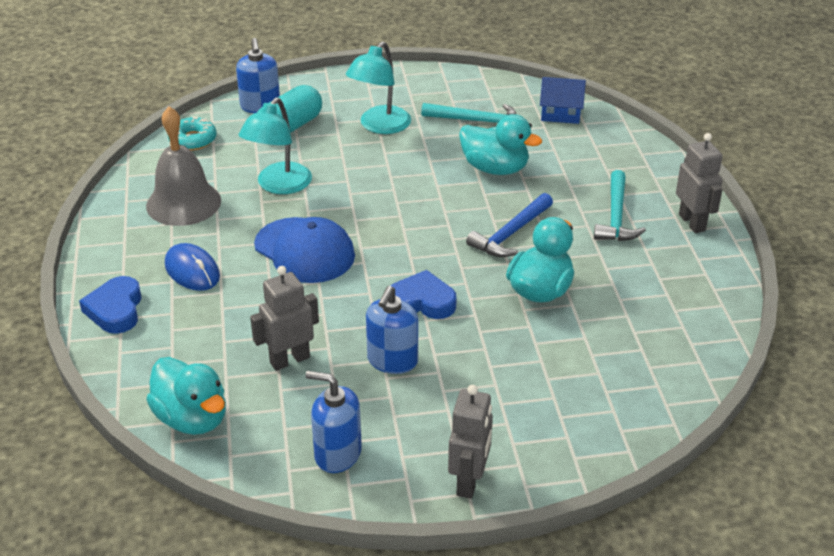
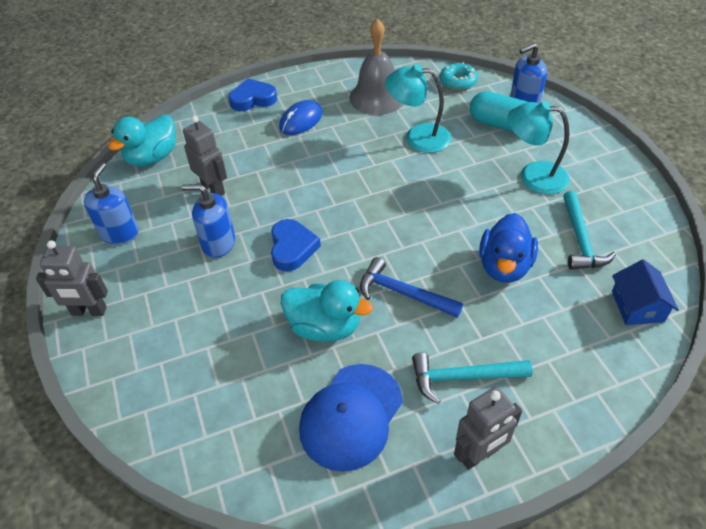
camera: 80 degrees right, 10 degrees up
blue cap [254,217,355,283] -> blue cap moved to [299,364,403,472]
turquoise duck [459,114,542,175] -> blue duck [479,213,538,283]

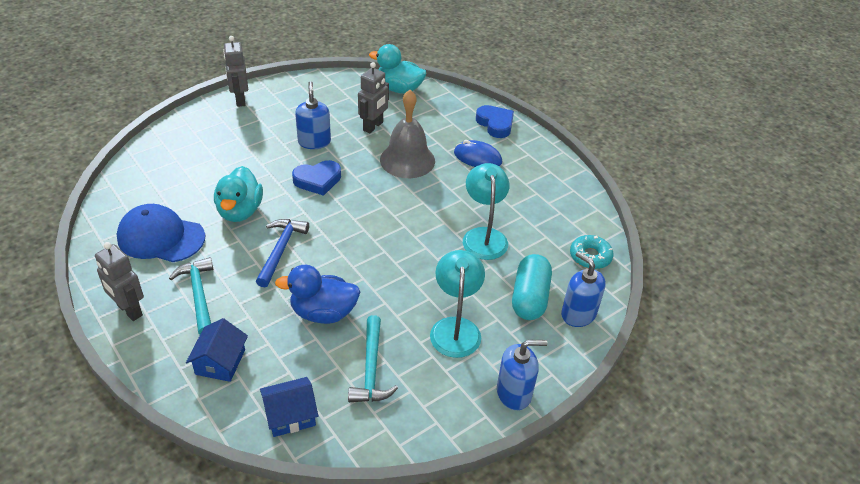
camera: 70 degrees right, 5 degrees down
blue soap dispenser [84,163,139,244] -> blue soap dispenser moved to [497,340,548,410]
grey bell [349,18,403,115] -> grey bell moved to [380,90,435,178]
turquoise hammer [563,191,616,270] -> turquoise hammer turned 75 degrees counterclockwise [348,315,398,402]
none -> blue house [186,318,248,382]

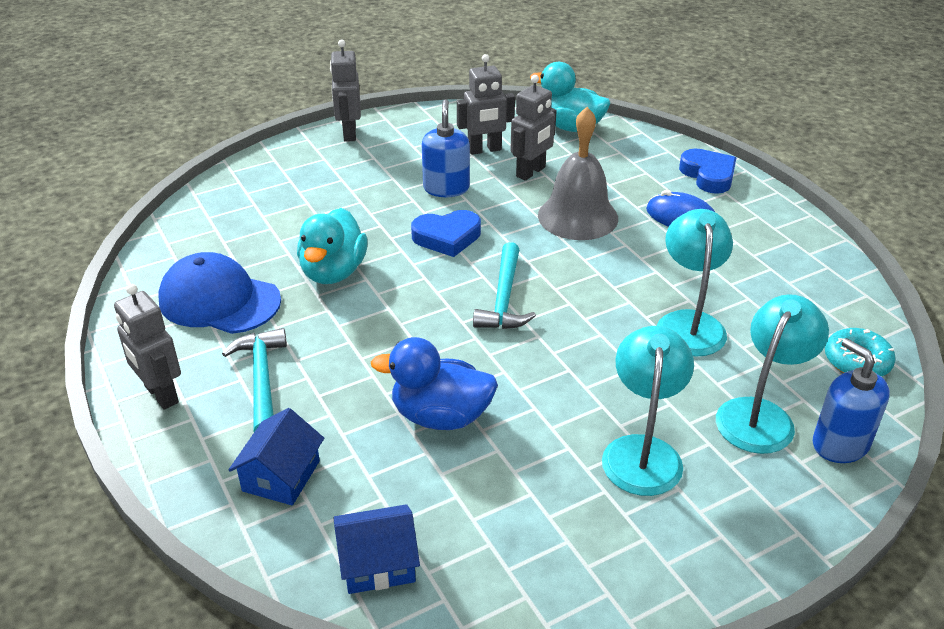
camera: 10 degrees right, 5 degrees down
blue hammer [256,219,309,287] -> none
turquoise hammer [348,315,398,402] -> turquoise hammer moved to [473,242,536,329]
blue soap dispenser [497,340,548,410] -> none
turquoise capsule [512,254,552,320] -> turquoise lamp [716,294,829,454]
none -> grey robot [457,54,515,155]

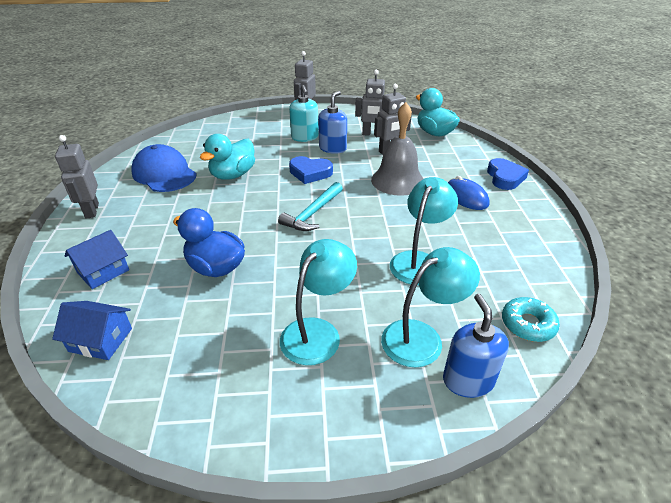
camera: 25 degrees right, 0 degrees up
turquoise hammer [222,328,287,432] -> none
none -> turquoise soap dispenser [289,85,319,142]

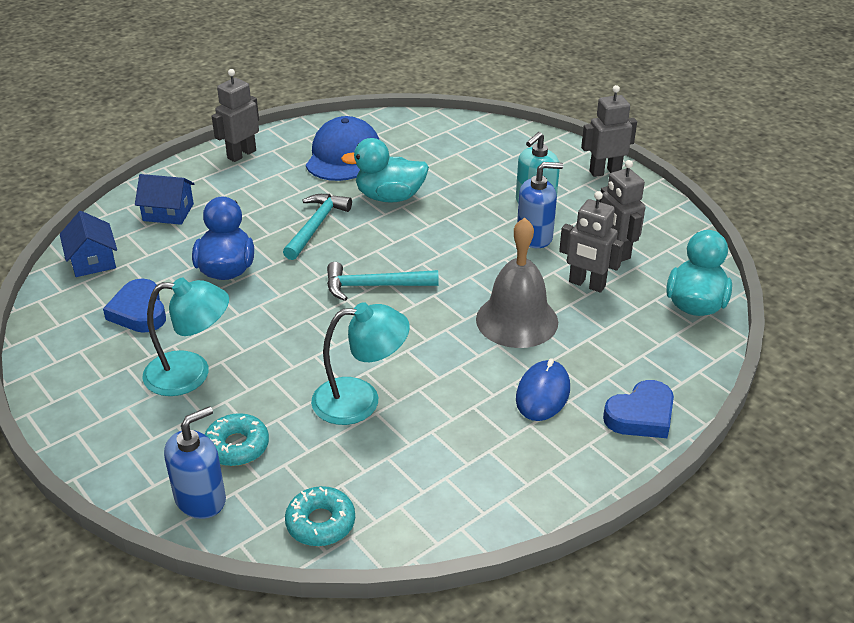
camera: 55 degrees right, 0 degrees up
blue heart [289,156,333,184] -> blue heart moved to [103,279,166,333]
turquoise lamp [381,247,480,367] -> turquoise donut [205,413,269,466]
none -> turquoise hammer [283,194,352,260]

